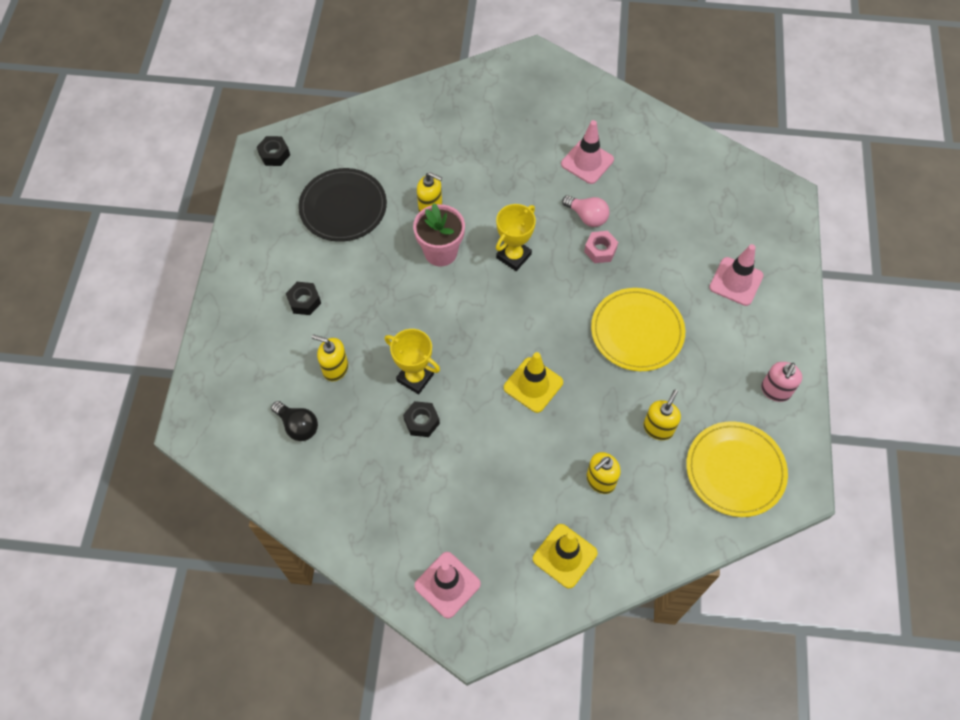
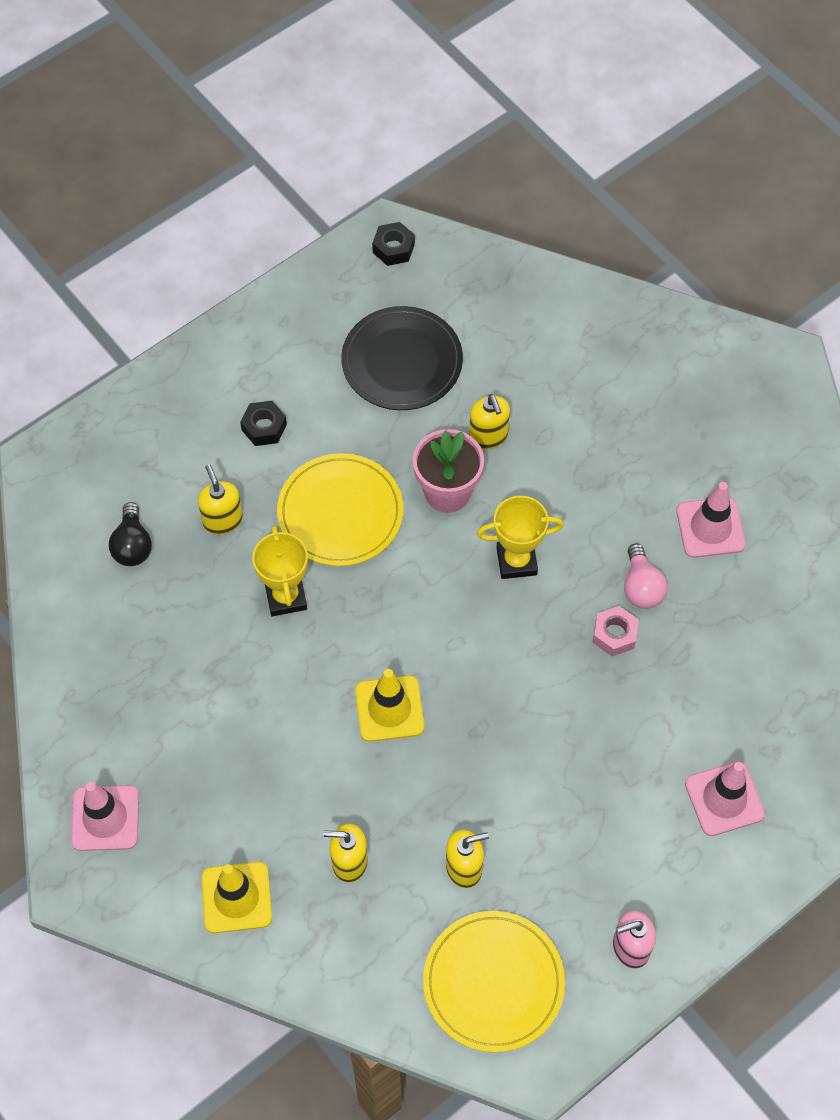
camera: 45 degrees right, 0 degrees up
black nut [403,401,440,437] -> none
yellow plate [591,288,685,371] -> yellow plate moved to [277,453,404,566]

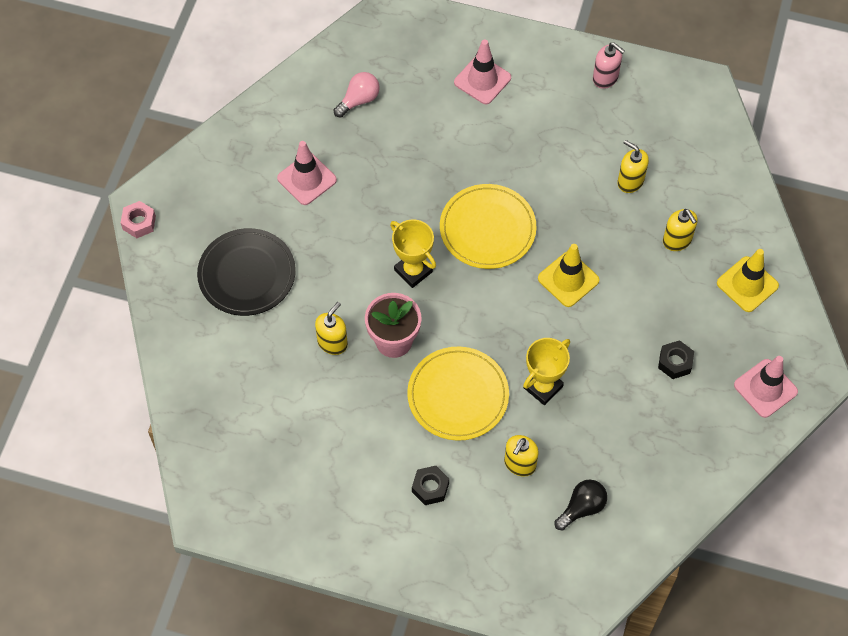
camera: 125 degrees left, 0 degrees up
black plate [341,306,463,410] -> black plate moved to [197,228,296,316]
black nut [372,222,415,266] -> black nut moved to [658,340,694,379]
yellow plate [423,911,565,1052] -> yellow plate moved to [440,184,537,269]
pink nut [593,606,639,656] -> pink nut moved to [121,201,156,238]
pink light bulb [624,544,668,609] -> pink light bulb moved to [334,72,380,118]

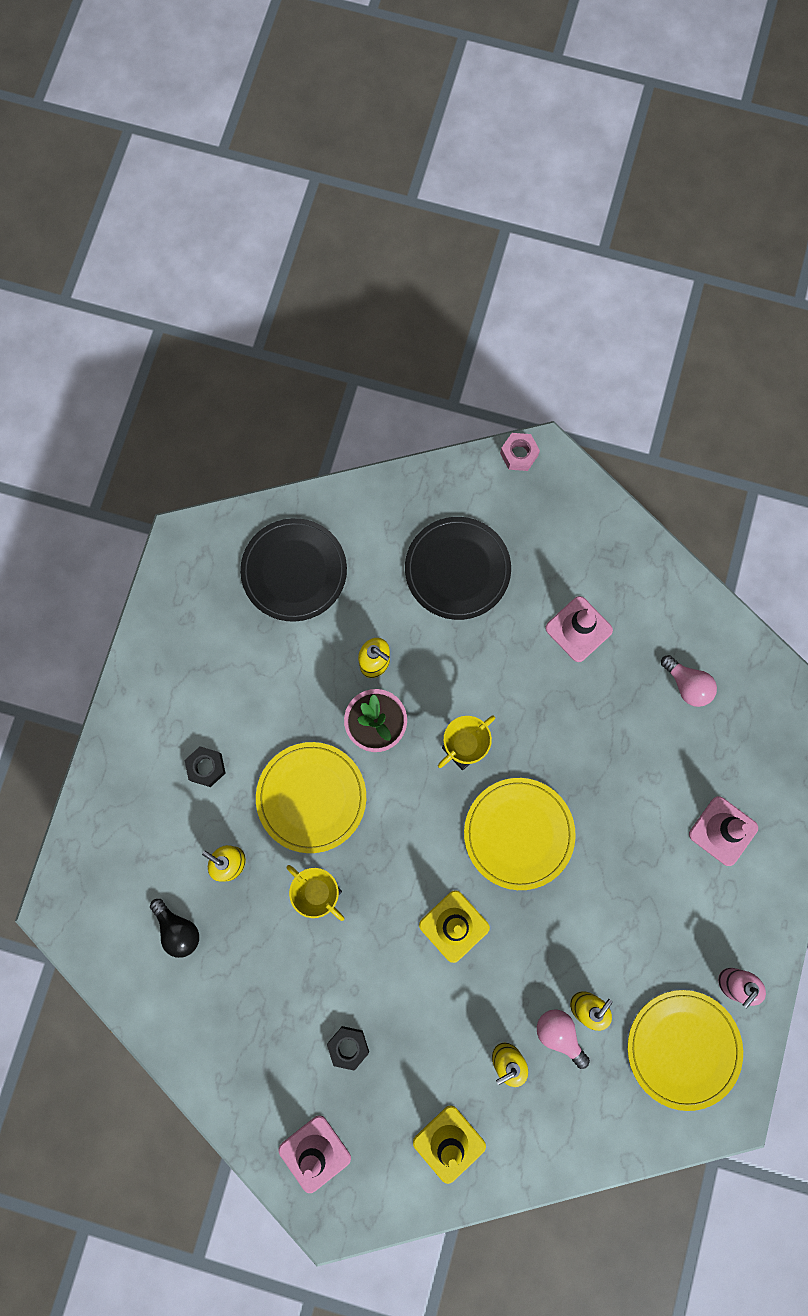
camera: 90 degrees right, 15 degrees up
none -> black plate [240,518,347,622]
none -> pink light bulb [537,1009,590,1069]
none -> yellow plate [628,990,743,1111]

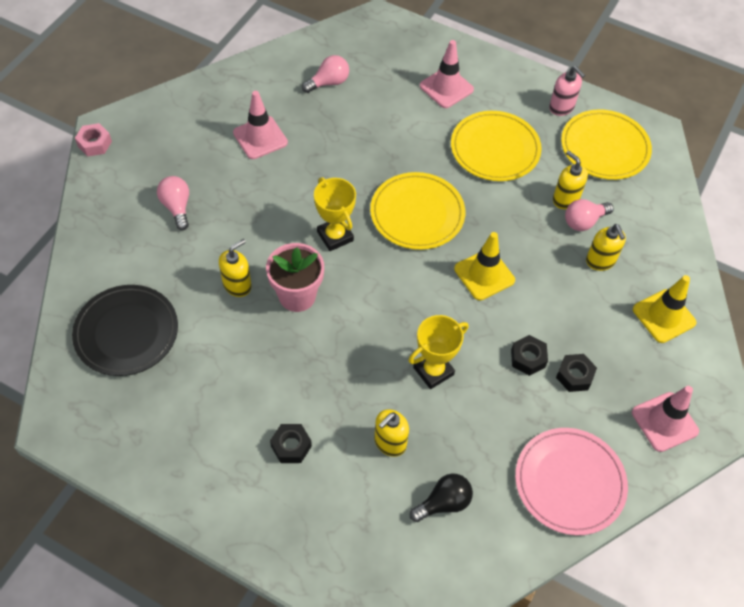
camera: 80 degrees left, 20 degrees down
yellow plate [256,742,366,853] -> yellow plate moved to [451,111,542,181]
black plate [405,517,511,620] -> pink light bulb [157,176,189,230]
none -> black nut [511,335,548,376]
none -> pink plate [515,428,628,535]

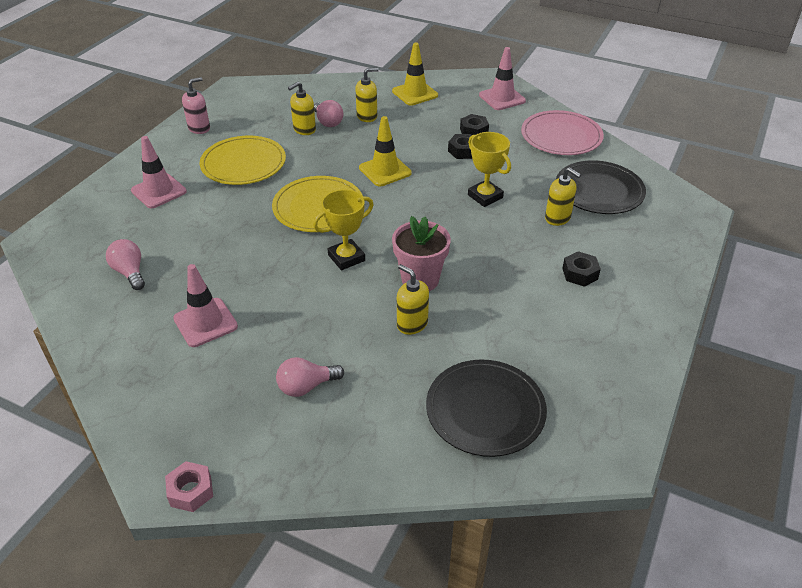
camera: 90 degrees left, 15 degrees down
black light bulb [410,473,473,522] -> black plate [556,160,646,214]
yellow plate [561,109,652,180] -> none

